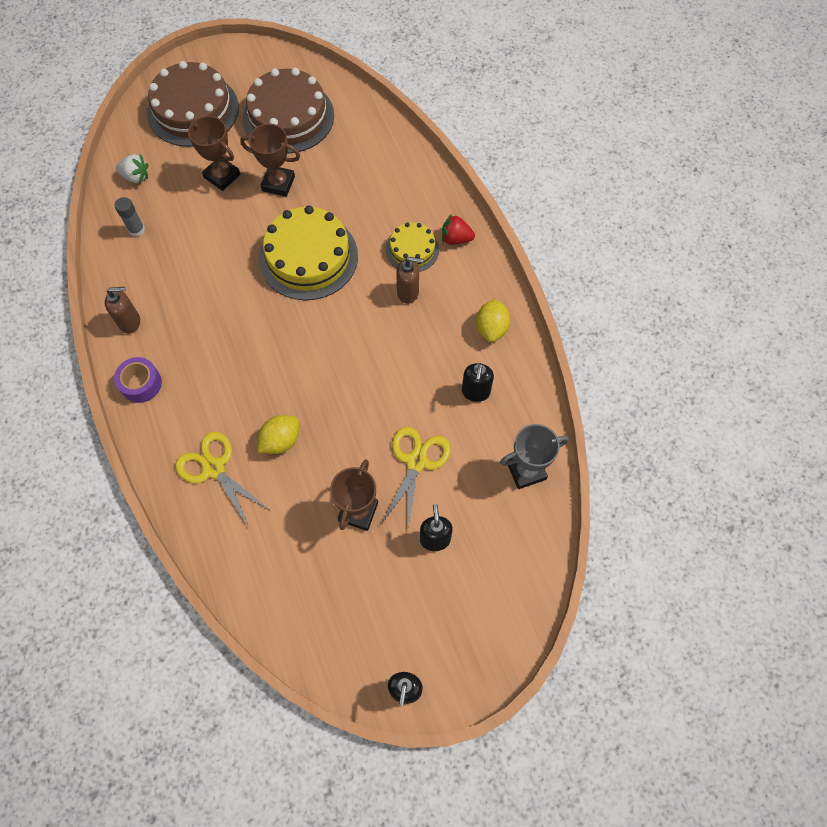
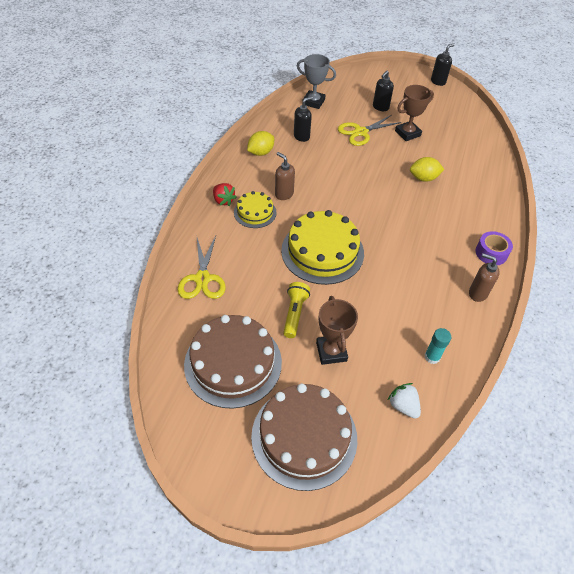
camera: 140 degrees left, 15 degrees down
grey glue stick [114,197,145,237] -> turquoise glue stick [425,328,451,364]
yellow scissors [176,432,270,527] -> yellow scissors moved to [178,236,226,299]
brown trophy [240,124,300,197] -> yellow flashlight [283,282,310,338]

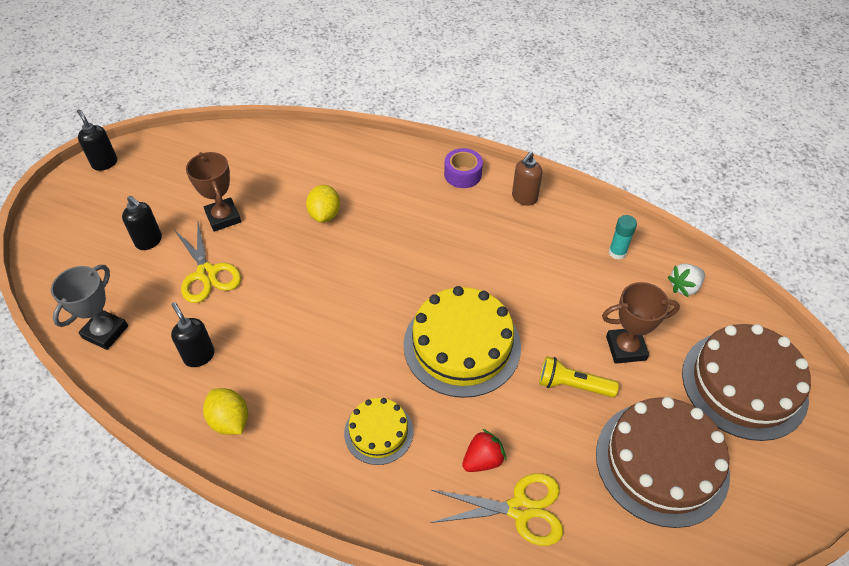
camera: 85 degrees left, 0 degrees up
red strawberry [213,183,237,206] -> red strawberry moved to [462,429,506,472]
brown soap dispenser [275,152,295,200] -> none

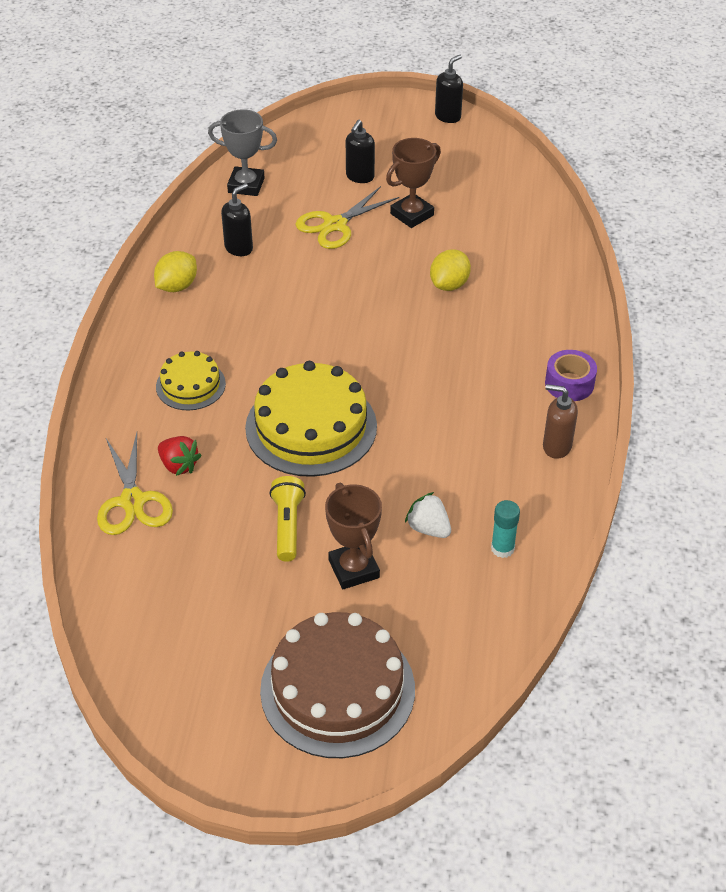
camera: 75 degrees right, 5 degrees down
yellow lemon [306,185,340,223] -> yellow lemon turned 45 degrees counterclockwise [430,249,471,291]
brown cake [596,397,730,528] -> none
white strawberry [668,264,705,297] -> white strawberry moved to [405,492,451,538]

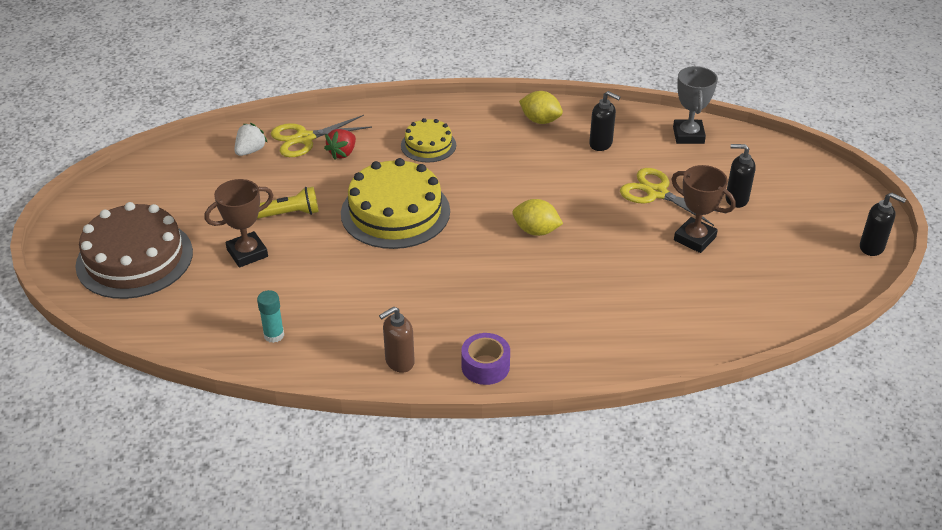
camera: 80 degrees right, 5 degrees down
white strawberry [405,492,451,538] -> white strawberry moved to [235,123,268,156]
yellow lemon [430,249,471,291] -> yellow lemon moved to [512,199,563,236]
brown soap dispenser [543,384,578,459] -> brown soap dispenser turned 135 degrees counterclockwise [379,306,415,373]

